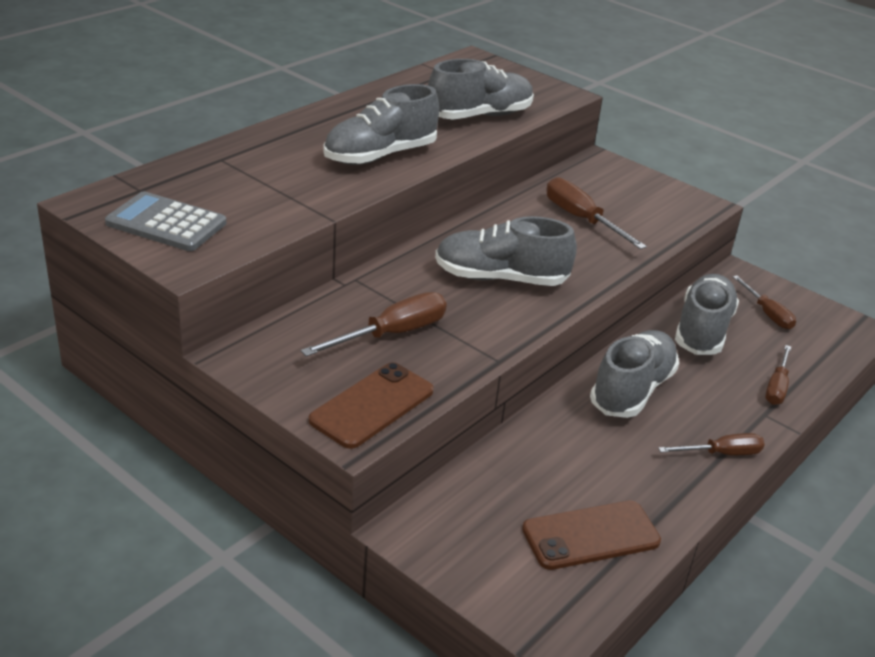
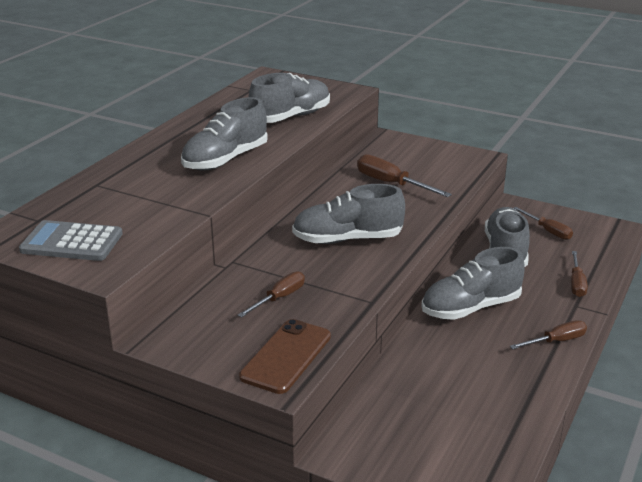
camera: 10 degrees left, 5 degrees down
brown screwdriver [301,292,447,357] -> brown screwdriver [237,271,305,318], size x0.66
brown phone [522,501,661,570] -> none
grey shoe [590,330,679,418] -> grey shoe turned 135 degrees counterclockwise [421,247,525,320]

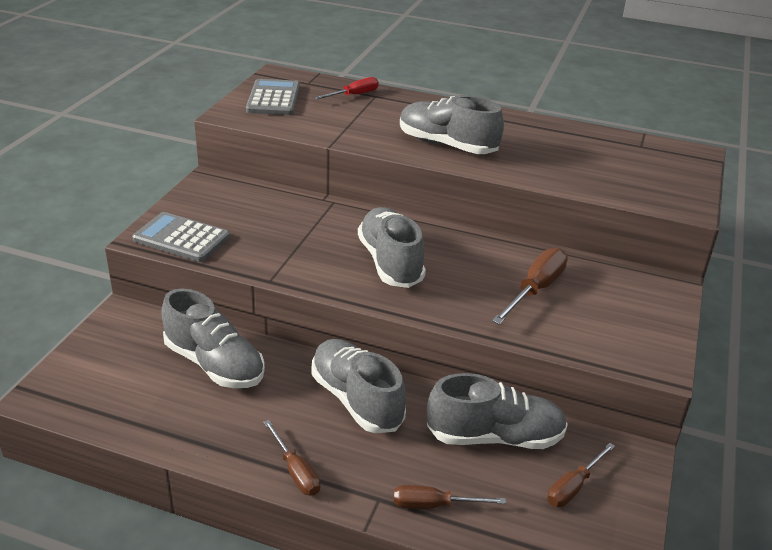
camera: 80 degrees right, 5 degrees up
brown screwdriver [237,271,305,318] -> none
brown phone [239,319,331,394] -> grey calculator [132,212,230,262]
grey shoe [249,73,330,123] -> grey shoe moved to [161,289,265,388]
none -> red screwdriver [314,77,379,100]

